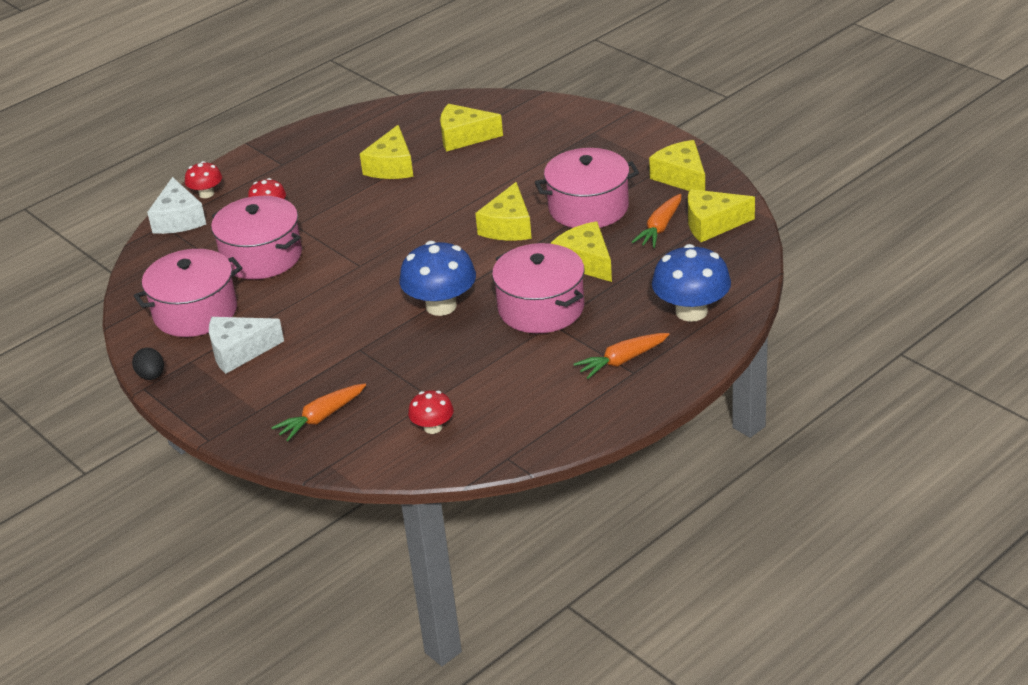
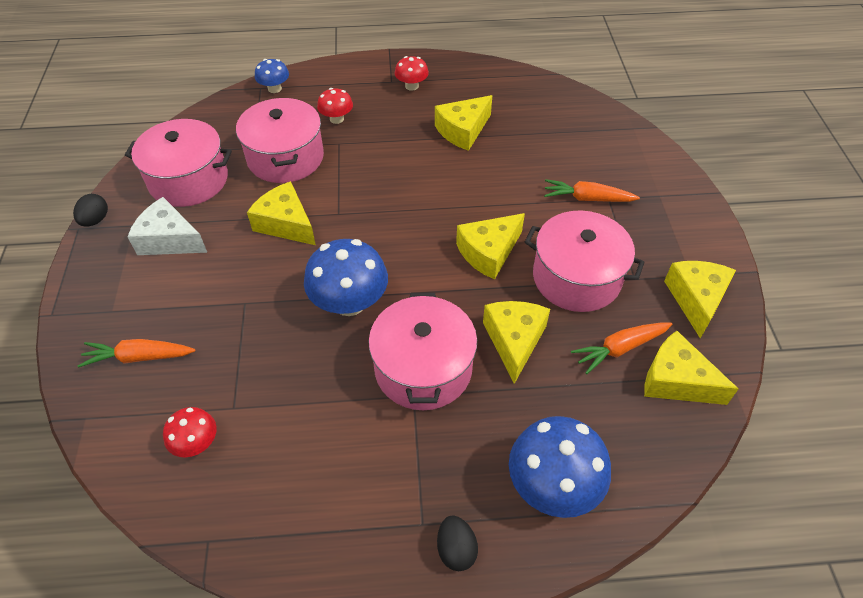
camera: 35 degrees right, 15 degrees up
white cheese [147,177,206,234] -> blue mushroom [255,59,289,93]
red mushroom [185,161,222,198] -> red mushroom moved to [395,56,429,91]
yellow cheese [440,104,503,152] -> yellow cheese moved to [247,181,316,245]
orange carrot [574,333,670,379] -> orange carrot moved to [544,179,640,202]
none -> black egg [437,515,478,571]

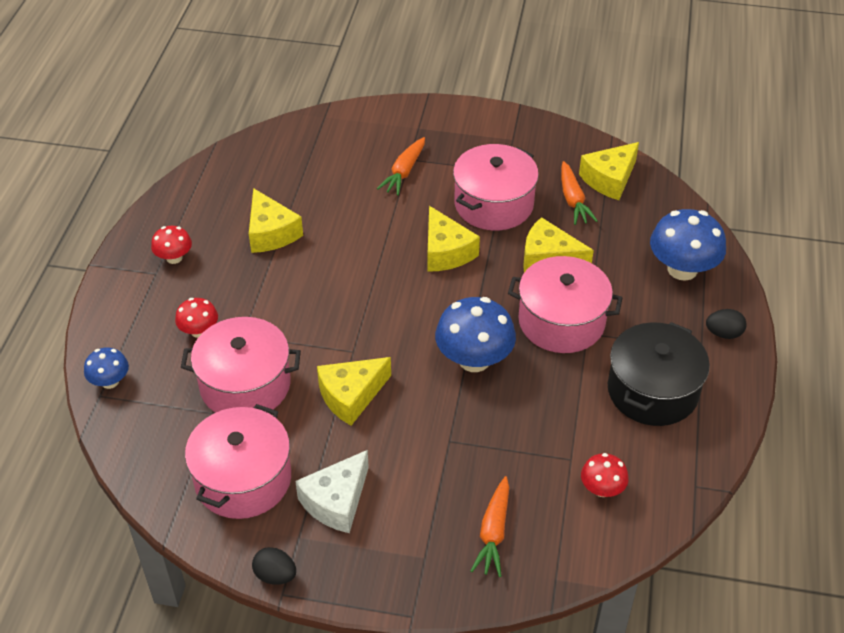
camera: 75 degrees left, 5 degrees down
yellow cheese [664,261,736,338] -> none
none -> black pot [608,322,710,426]

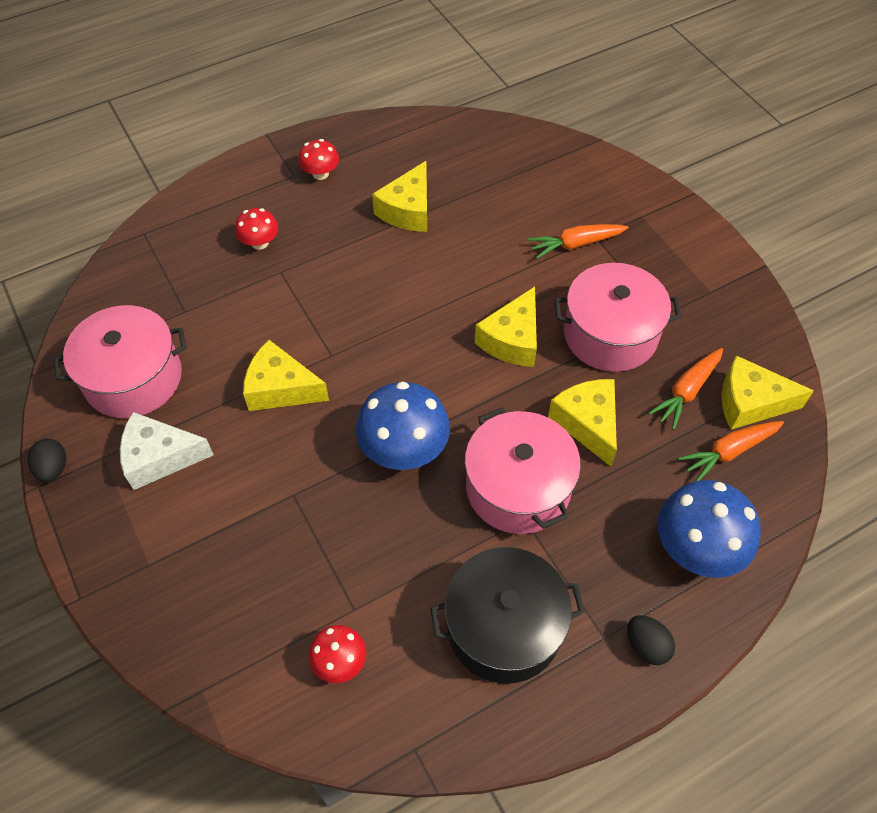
camera: 50 degrees right, 10 degrees up
blue mushroom [84,347,129,389] -> none
pink pot [181,317,301,413] -> none
orange carrot [471,476,509,577] -> orange carrot moved to [678,421,784,481]

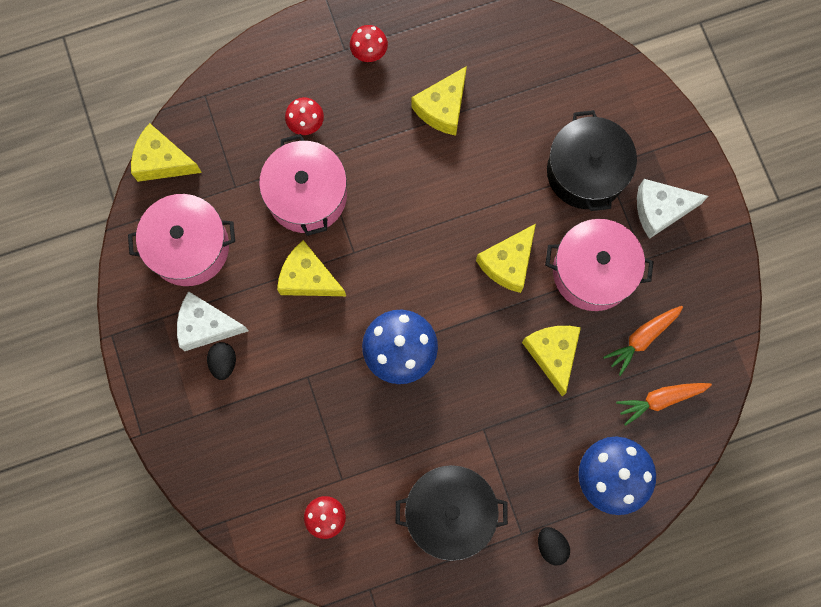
camera: 10 degrees right, 20 degrees up
black egg [27,438,66,482] -> black egg moved to [207,342,236,380]
pink pot [465,407,581,534] -> pink pot moved to [259,134,347,236]
orange carrot [528,224,629,259] -> black pot [547,110,637,211]
yellow cheese [721,355,814,430] -> yellow cheese moved to [131,123,202,182]
none -> white cheese [637,179,708,239]

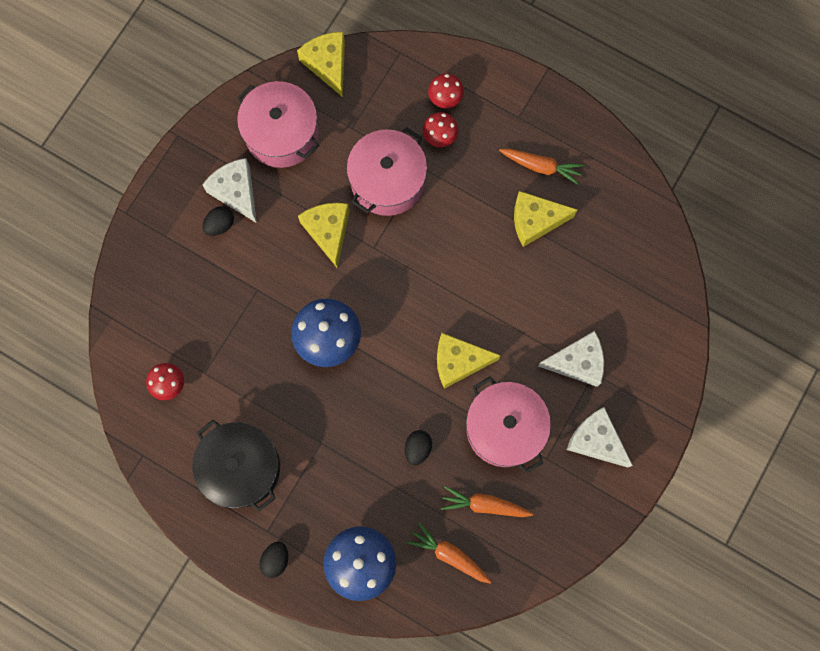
camera: 50 degrees right, 0 degrees up
red mushroom [350,25,388,62] -> red mushroom moved to [428,73,464,108]
yellow cheese [522,326,581,396] -> black egg [405,430,432,465]
black pot [547,110,637,211] -> white cheese [538,331,604,387]
none -> orange carrot [499,149,585,185]

